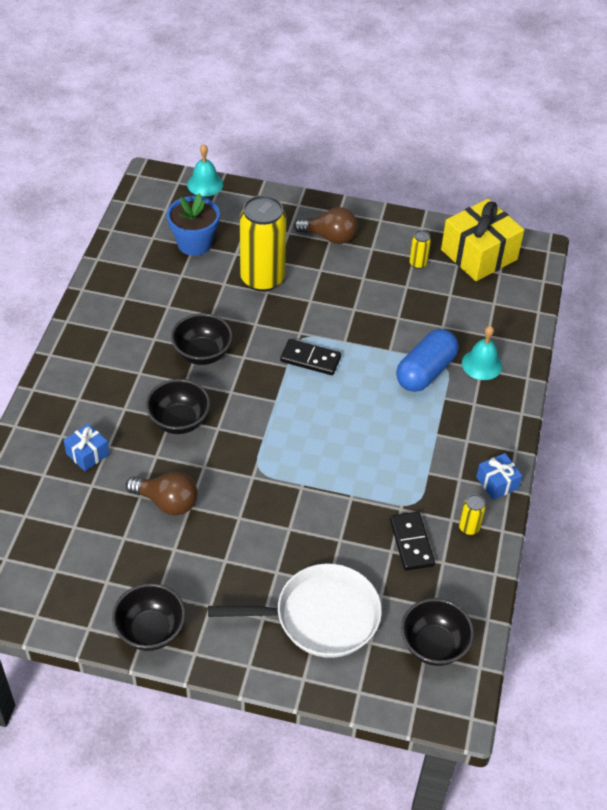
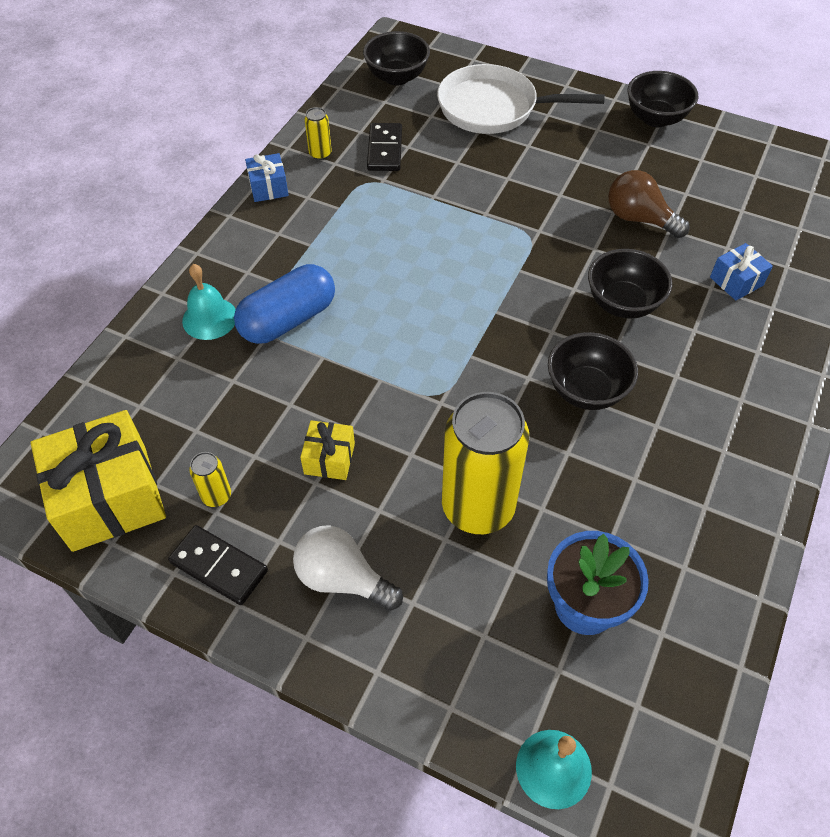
camera: 165 degrees left, 5 degrees up
black domino [280,339,341,375] -> black domino moved to [168,525,268,605]
brown light bulb [294,207,357,244] -> white light bulb [293,525,403,611]
none -> yellow gift [300,420,355,480]

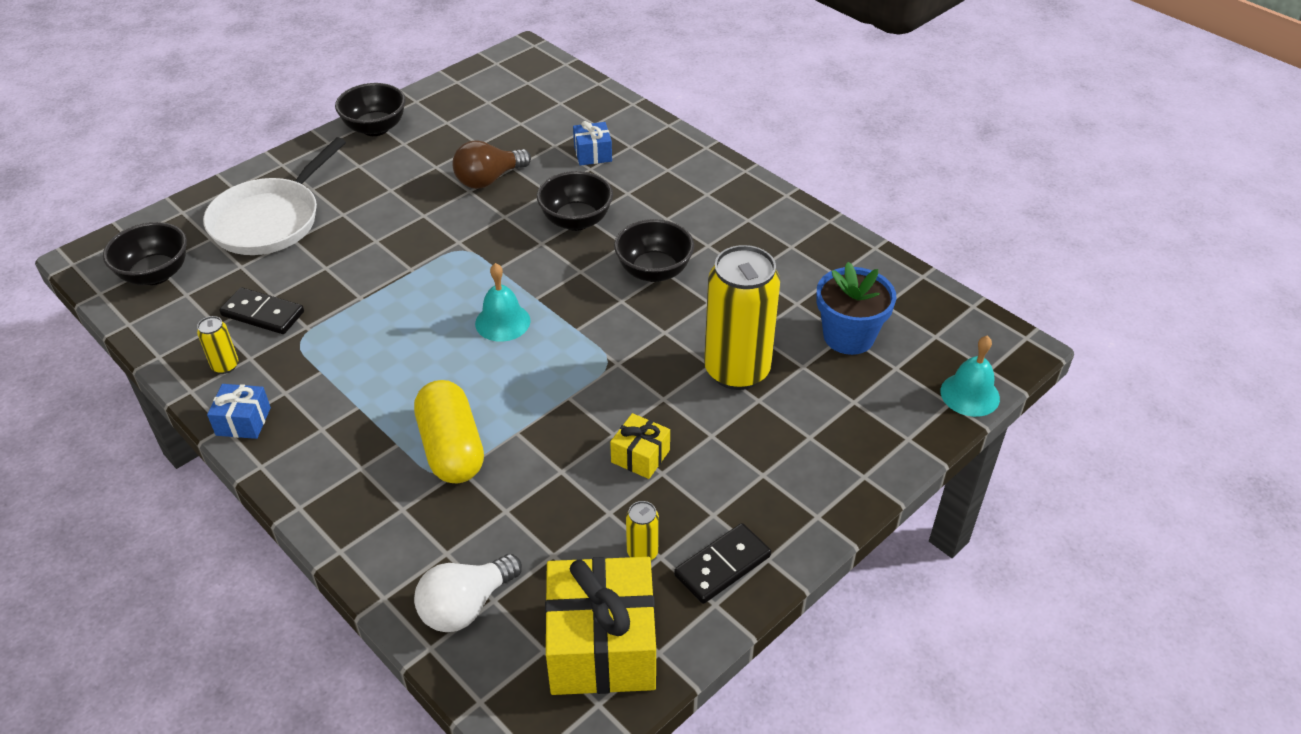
camera: 70 degrees left, 10 degrees down
turquoise bell [182,264,236,340] -> turquoise bell moved to [475,263,531,342]
blue capsule [234,264,335,344] -> yellow capsule [414,380,484,484]
white light bulb [293,525,403,611] -> white light bulb moved to [414,554,522,632]

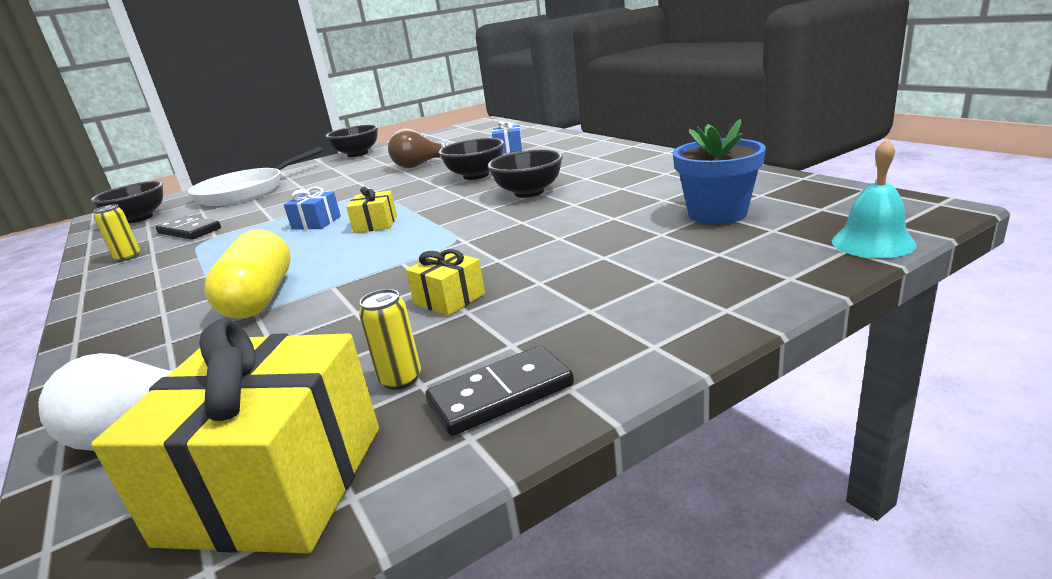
camera: 15 degrees right, 20 degrees down
blue gift [207,384,271,439] -> blue gift moved to [284,186,341,230]
turquoise bell [475,263,531,342] -> yellow gift [346,186,397,233]
yellow can [704,245,780,390] -> none

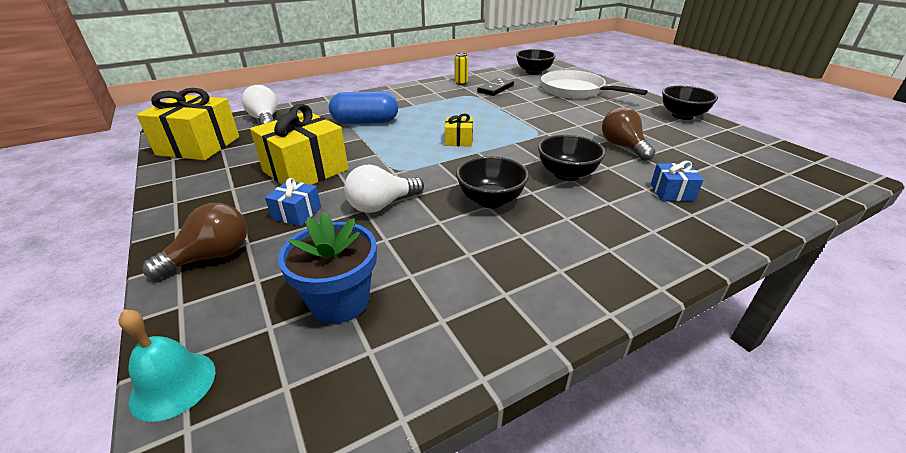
camera: 90 degrees right, 10 degrees up
yellow capsule [204,230,291,318] -> blue capsule [329,91,398,124]
blue gift [284,186,341,230] -> blue gift moved to [265,178,321,226]
yellow can [359,289,421,390] -> none
yellow gift [406,249,485,316] -> yellow gift [250,104,348,185], size x2.07
black domino [425,345,574,436] -> none
none -> brown light bulb [143,203,247,279]
none -> white light bulb [344,164,424,213]

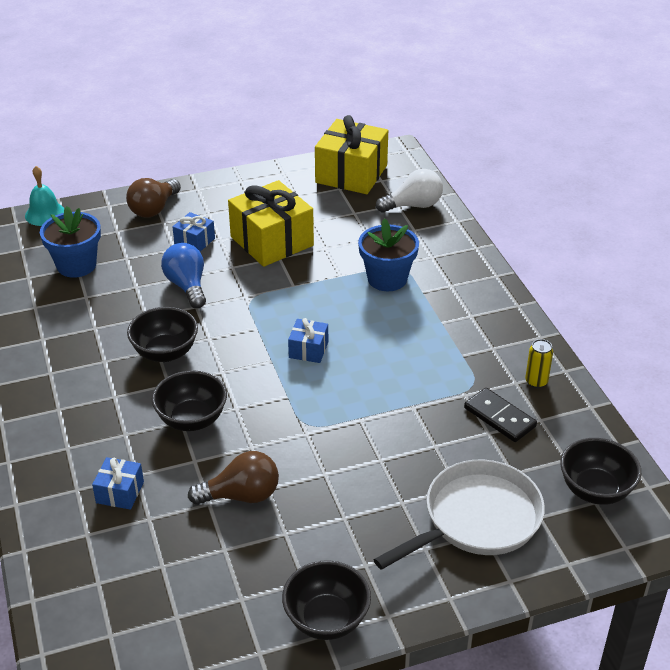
camera: 100 degrees right, 5 degrees up
brown light bulb [143,203,247,279] -> brown light bulb turned 60 degrees clockwise [126,178,181,218]
blue capsule [329,91,398,124] -> blue flower pot [358,218,419,291]
white light bulb [344,164,424,213] -> blue light bulb [161,243,206,308]
yellow gift [445,113,473,147] -> blue gift [288,318,328,363]

